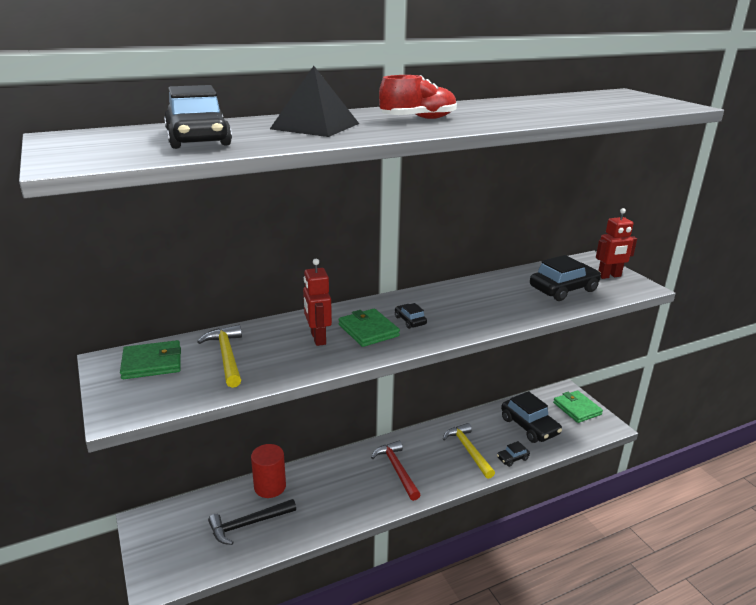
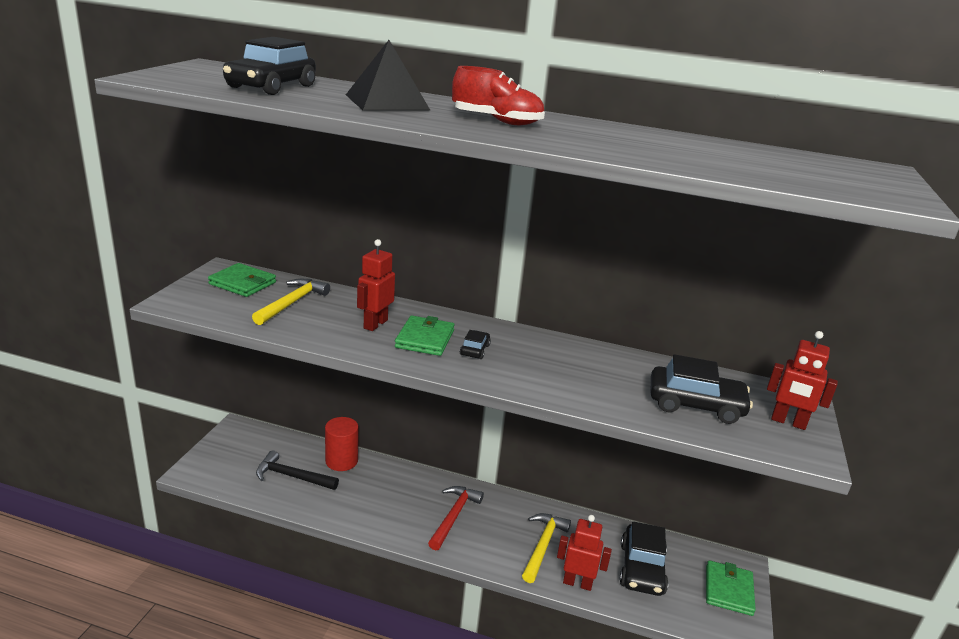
camera: 40 degrees right, 0 degrees up
black car [497,441,530,467] -> red robot [557,515,612,591]

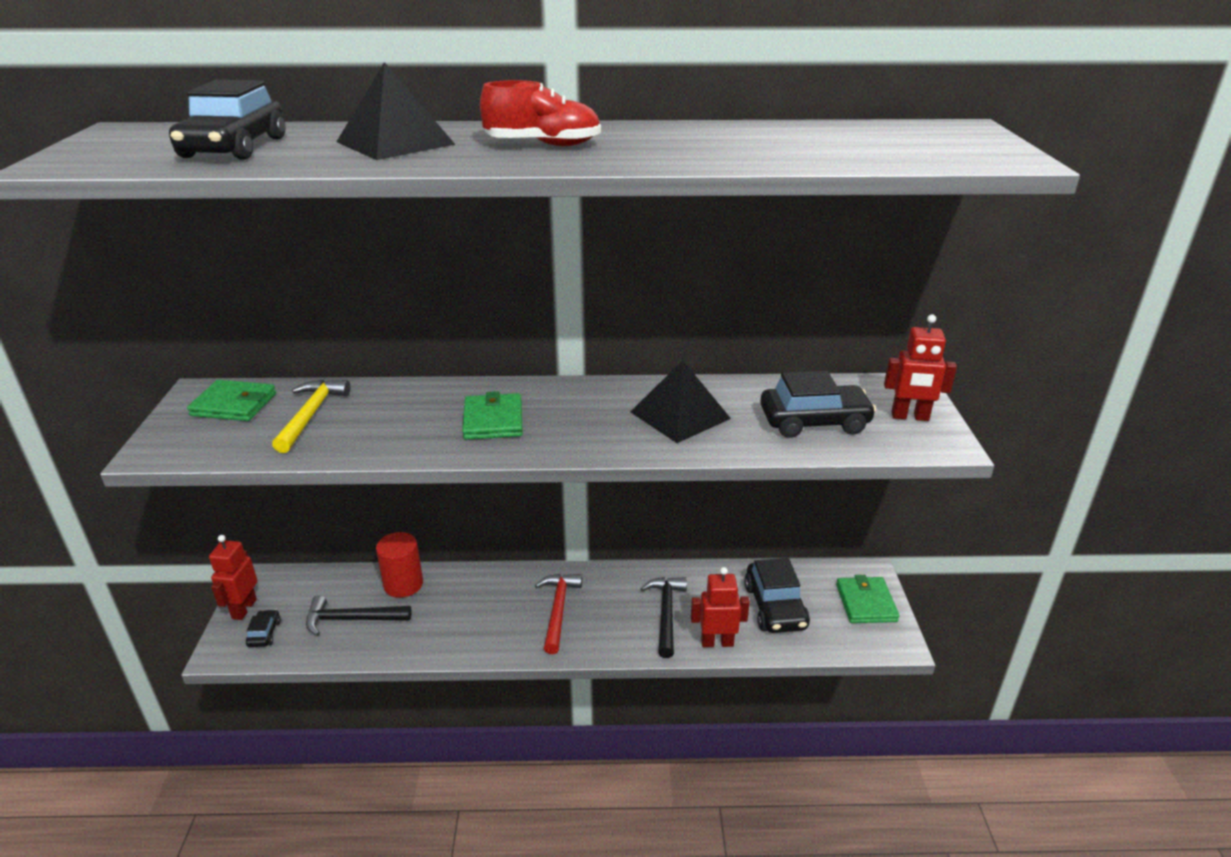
camera: 15 degrees left, 5 degrees up
red robot [357,239,395,331] -> red robot moved to [209,535,258,620]
black car [460,330,491,359] -> black car moved to [246,610,281,647]
yellow hammer [522,513,571,583] -> black hammer [640,577,687,658]
none -> black pyramid [631,360,731,443]

